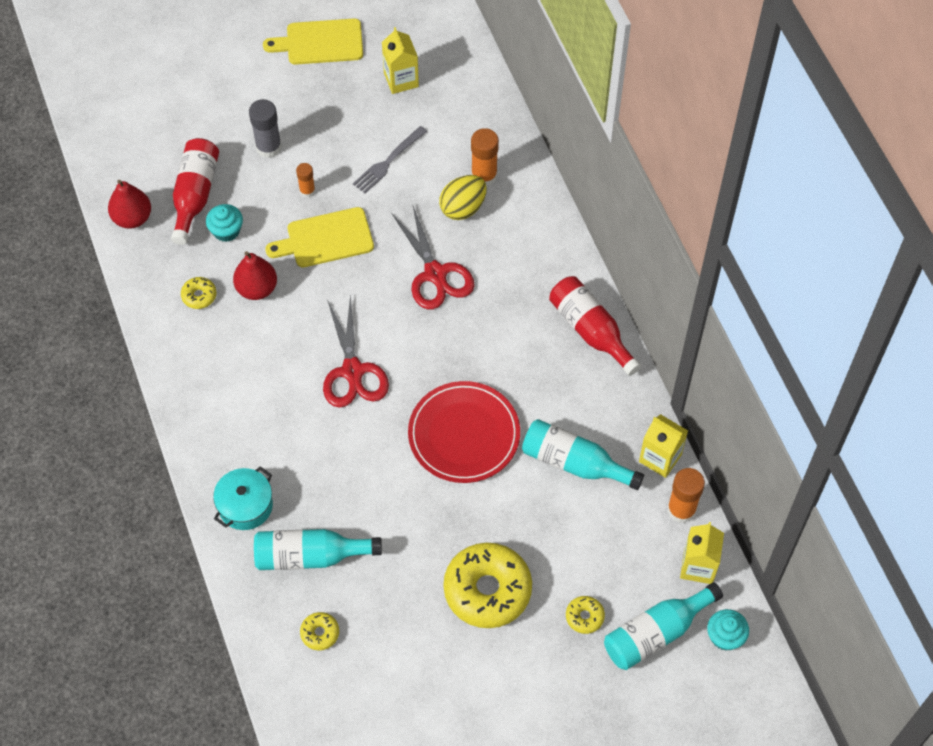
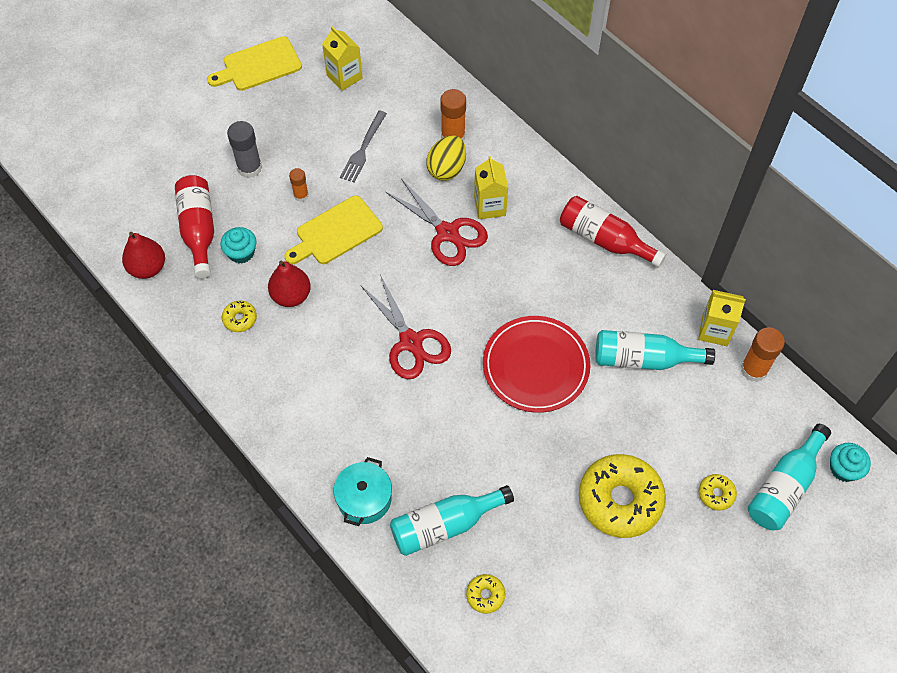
camera: 20 degrees left, 0 degrees up
yellow carton [680,522,724,584] -> yellow carton moved to [474,156,508,219]

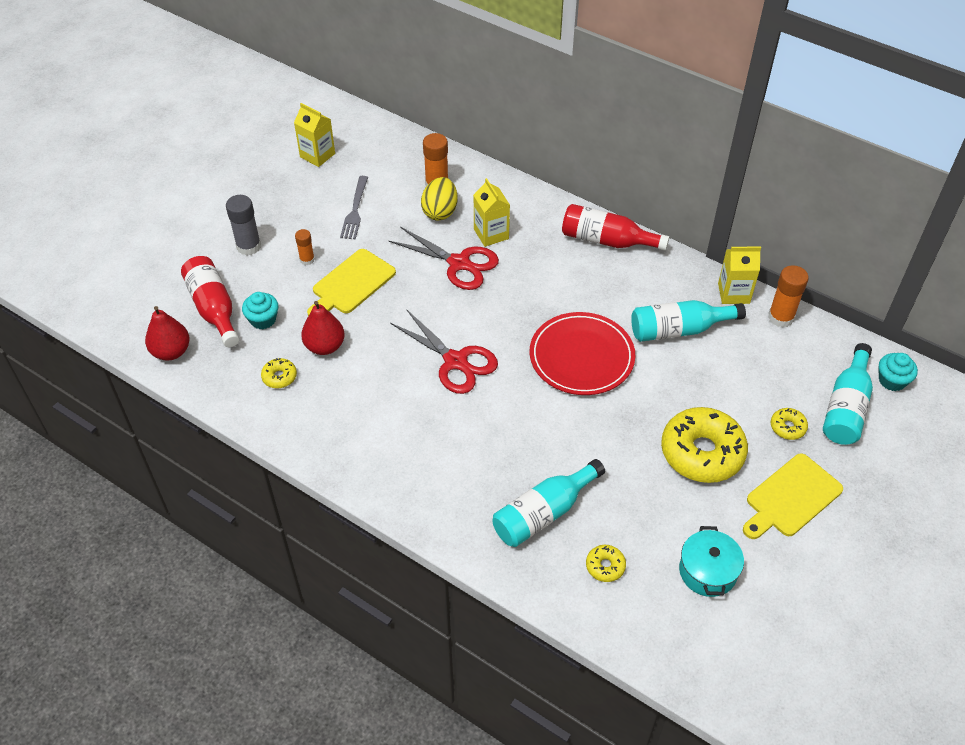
camera: 15 degrees left, 10 degrees down
yellow cutting board [207,36,302,91] -> yellow cutting board moved to [743,453,843,539]
turquoise pot [334,457,392,526] -> turquoise pot moved to [679,526,744,597]

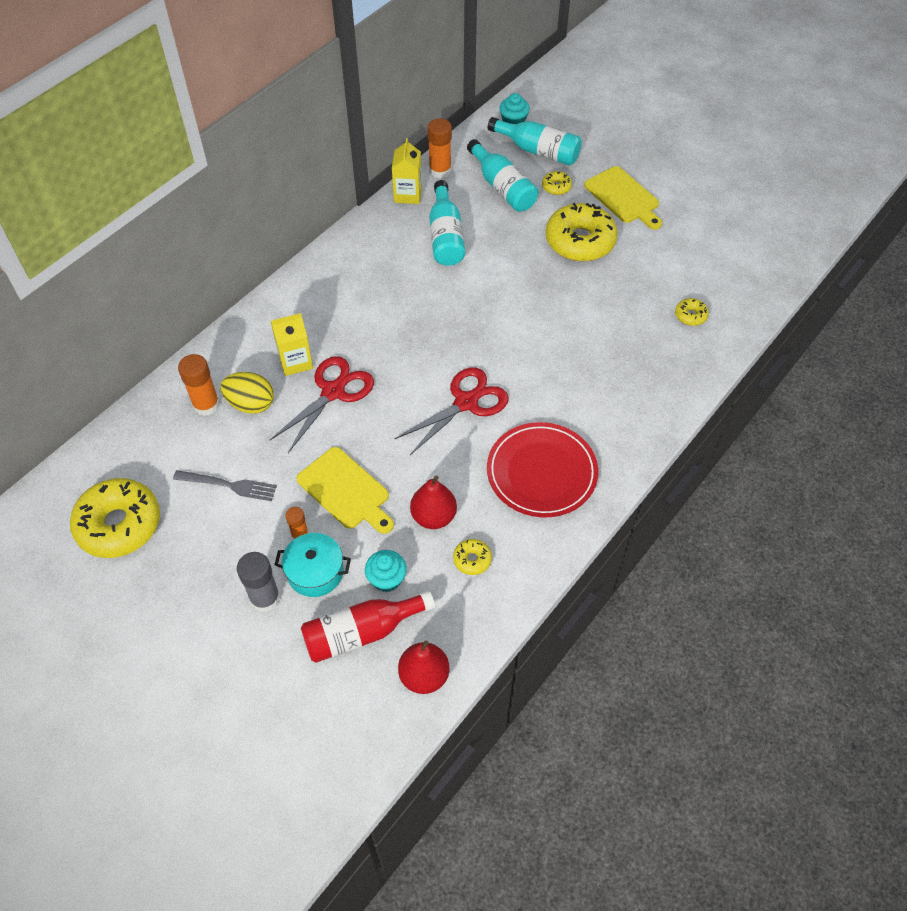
camera: 85 degrees left, 5 degrees up
yellow carton [294,103,335,167] -> yellow donut [70,478,160,558]
turquoise bottle [492,459,605,547] -> turquoise bottle moved to [467,139,538,212]
red plate [530,312,636,395] -> red plate moved to [487,422,598,517]
red bottle [562,204,669,251] -> none
turquoise pot [679,526,744,597] -> turquoise pot moved to [275,533,351,597]

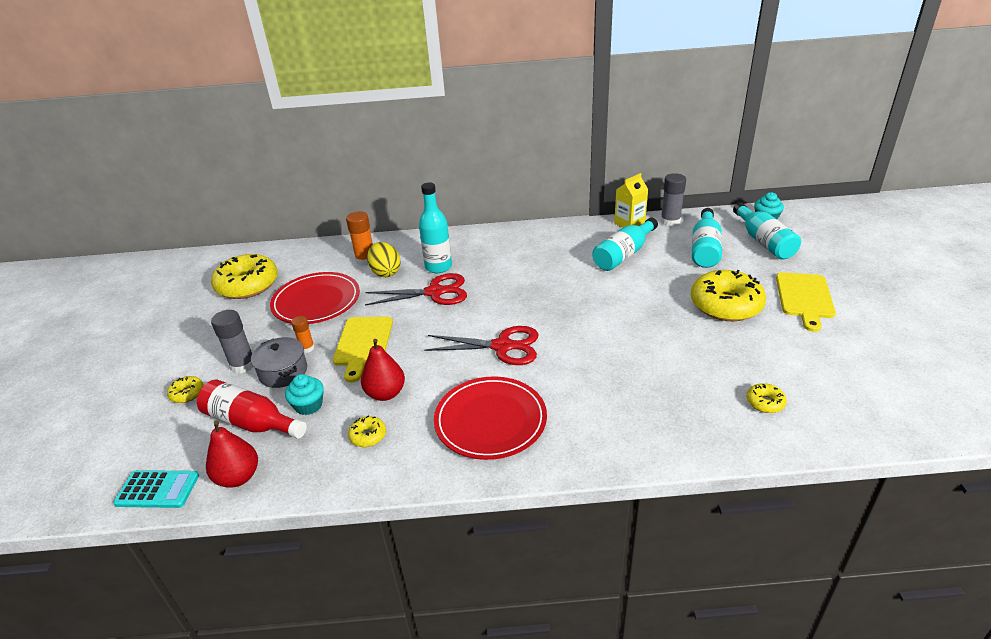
camera: 50 degrees right, 20 degrees down
grey fork [173,470,277,501] -> red plate [270,272,360,324]
yellow carton [271,313,313,376] -> turquoise bottle [419,182,452,273]
turquoise pot [275,533,351,597] -> grey pot [251,337,307,388]
orange glue stick [428,118,452,178] -> grey glue stick [660,173,686,227]
yellow donut [542,171,572,195] -> yellow donut moved to [167,376,204,403]
none -> turquoise calculator [113,470,199,508]

